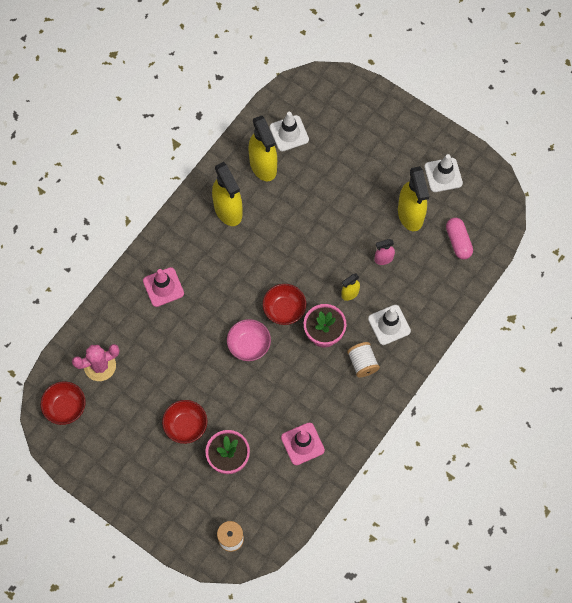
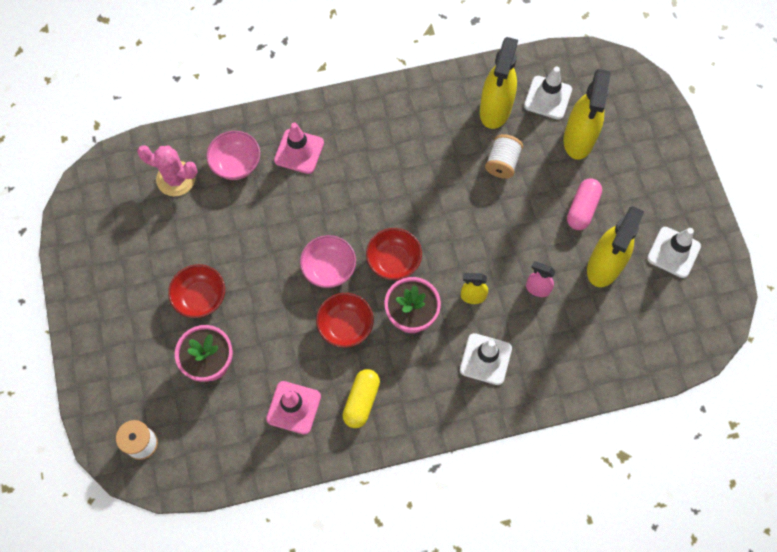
camera: 40 degrees right, 0 degrees up
red bowl [41,381,86,425] -> red bowl moved to [316,293,374,348]
yellow spray bottle [212,162,242,226] -> yellow spray bottle moved to [563,69,611,159]
white spool [347,342,380,377] -> white spool moved to [485,134,523,179]
pink capsule [446,218,473,259] -> pink capsule moved to [567,178,602,230]
none -> pink bowl [206,131,260,180]
none -> yellow capsule [343,369,380,428]

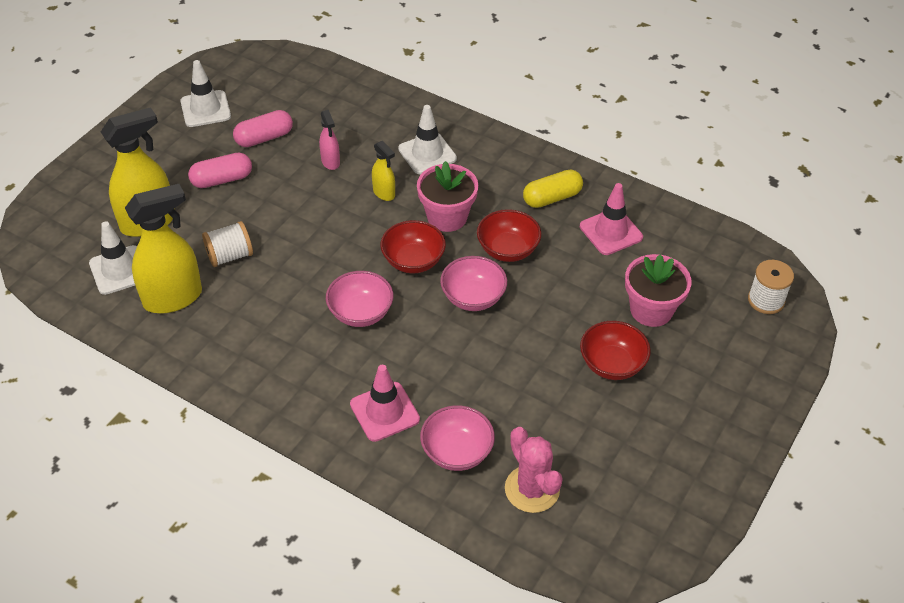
camera: 135 degrees left, 20 degrees down
yellow spray bottle [587,206,644,287] -> pink capsule [233,110,293,147]
none -> pink bowl [326,271,394,327]

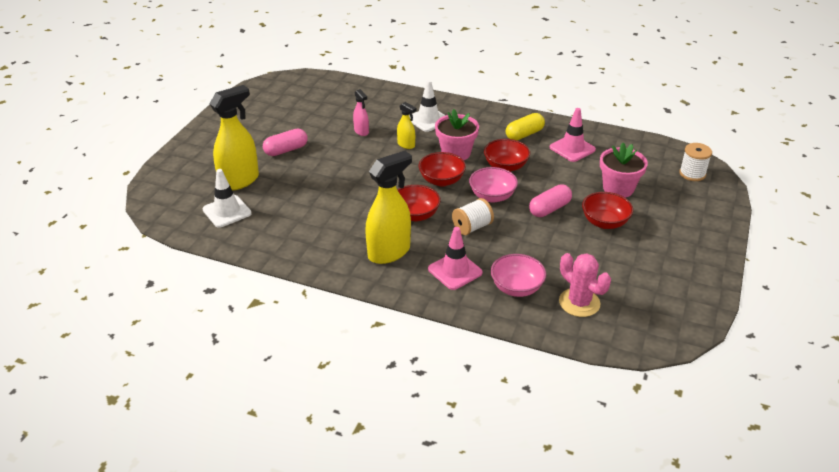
camera: 10 degrees left, 10 degrees down
yellow spray bottle [125,184,202,314] -> yellow spray bottle moved to [365,151,412,264]
white traffic cone [180,60,231,127] -> none
white spool [202,221,253,267] -> white spool moved to [452,198,494,235]
pink capsule [233,110,293,147] -> pink capsule moved to [529,184,572,217]
pink bowl [326,271,394,327] -> red bowl [398,185,441,221]

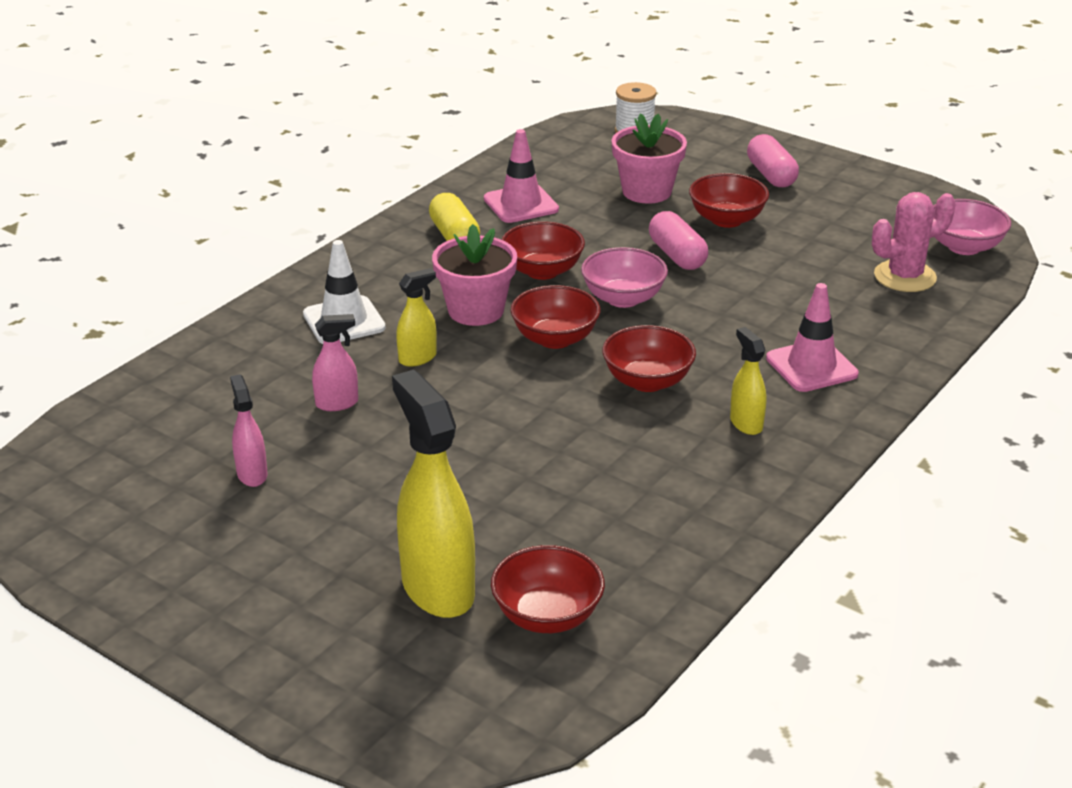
camera: 75 degrees left, 5 degrees down
white traffic cone [203,169,252,228] -> red bowl [491,545,605,633]
pink capsule [263,129,308,156] -> pink capsule moved to [747,134,799,187]
yellow spray bottle [365,151,412,264] -> yellow spray bottle [730,327,766,435], size x0.50
white spool [452,198,494,235] -> none
pink bowl [491,254,546,297] -> pink bowl moved to [933,199,1011,255]
none -> pink spray bottle [230,374,268,487]

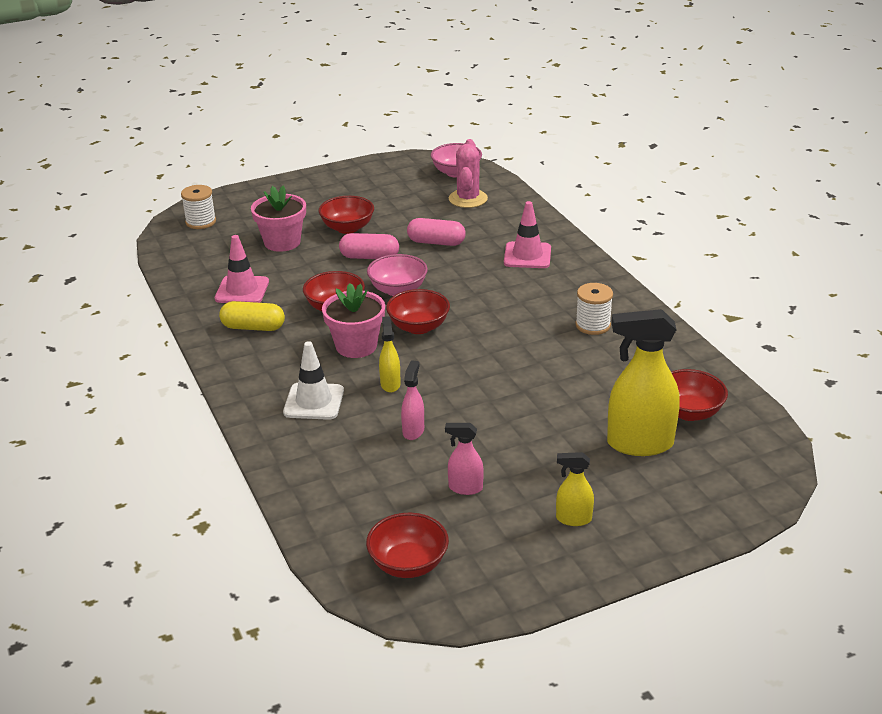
camera: 60 degrees left, 0 degrees up
red bowl [602,325,696,392] -> red bowl moved to [366,513,449,578]
yellow spray bottle [730,327,766,435] -> yellow spray bottle moved to [556,452,594,526]
pink capsule [747,134,799,187] -> pink capsule moved to [407,218,466,246]
none -> white spool [575,283,613,335]

